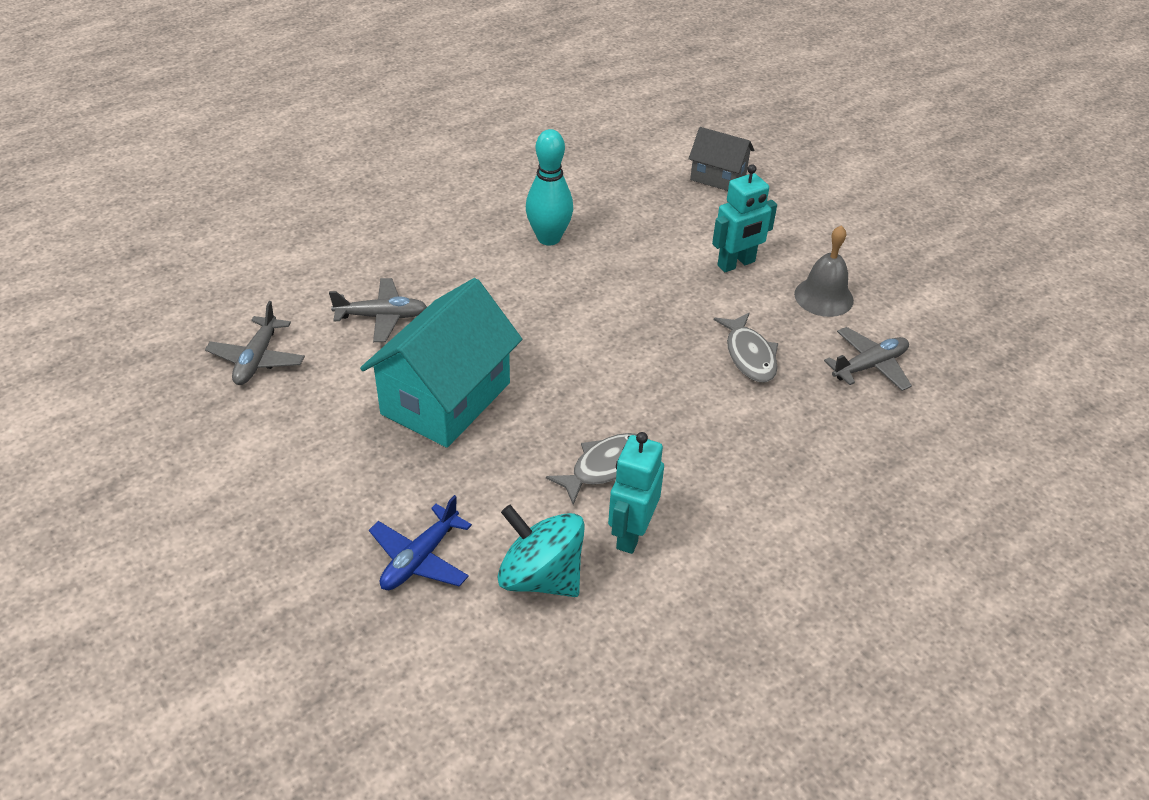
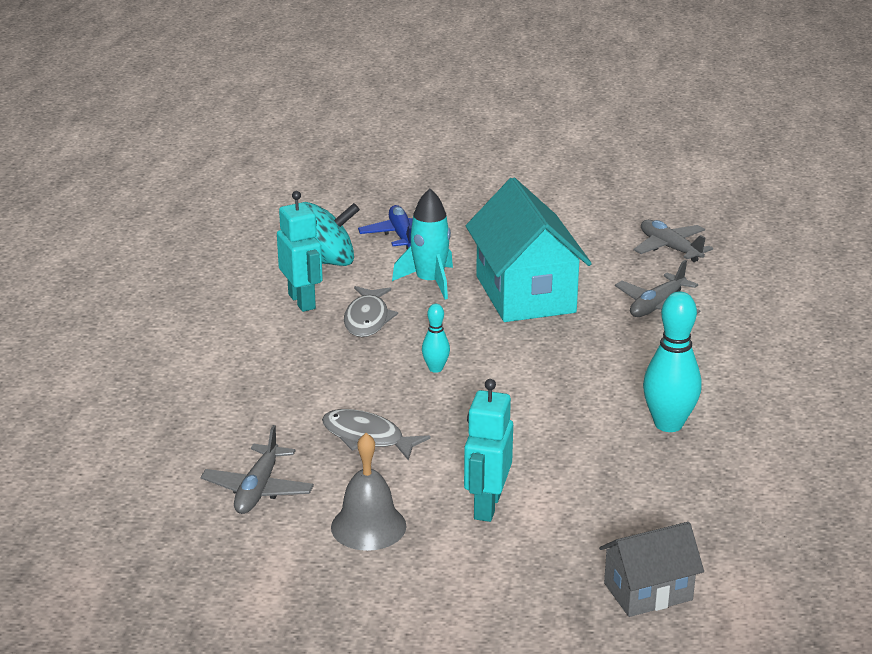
camera: 135 degrees right, 15 degrees down
none -> turquoise rocket [392,188,453,300]
none -> turquoise bowling pin [422,304,450,373]

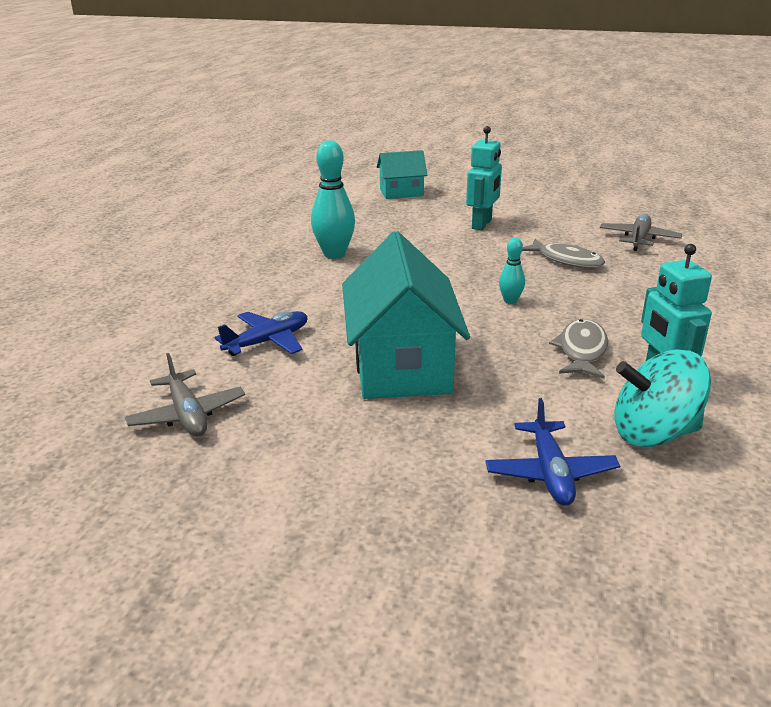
camera: 170 degrees left, 0 degrees up
grey bell [331,433,406,551] -> none
turquoise rocket [392,188,453,300] -> none
grey house [599,522,704,617] -> turquoise house [377,150,427,199]
grey plane [615,260,700,317] -> blue plane [214,311,307,356]

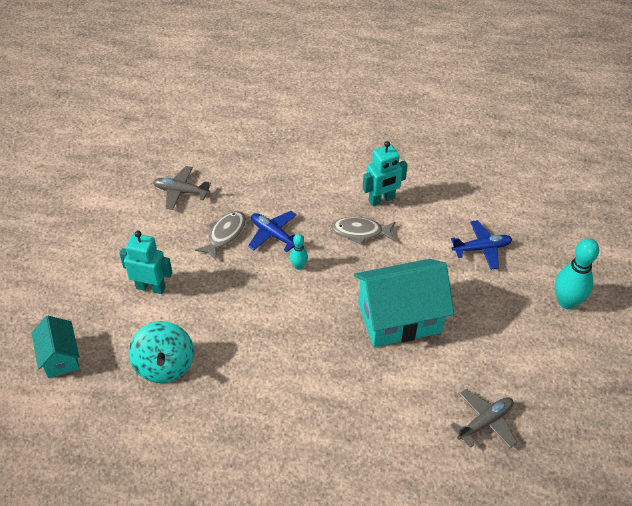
camera: 100 degrees left, 20 degrees up
blue plane [214,311,307,356] -> blue plane moved to [248,211,297,252]
turquoise bowling pin [311,140,355,259] -> turquoise bowling pin moved to [555,238,599,309]
turquoise spinning top [614,349,711,447] -> turquoise spinning top moved to [129,321,194,383]

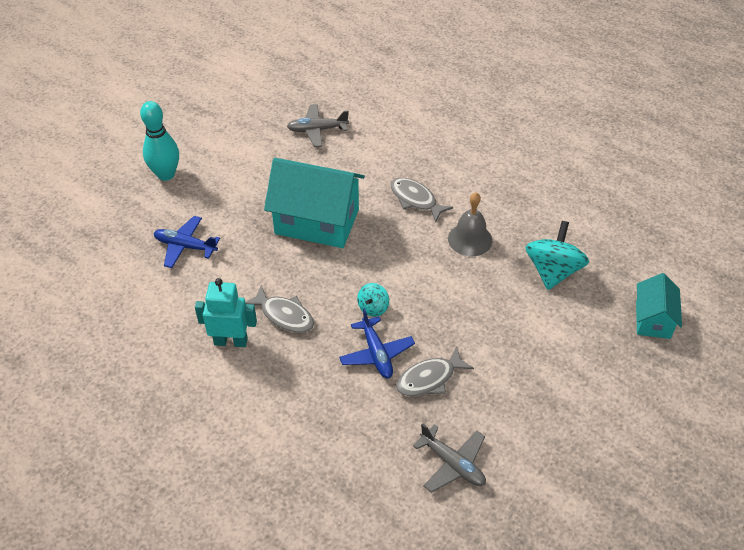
camera: 150 degrees left, 0 degrees up
turquoise robot [119,231,173,294] -> none
turquoise bowling pin [290,234,308,270] -> turquoise spinning top [357,283,389,317]
none -> grey fish [390,178,453,223]
none -> grey bell [448,193,492,256]

